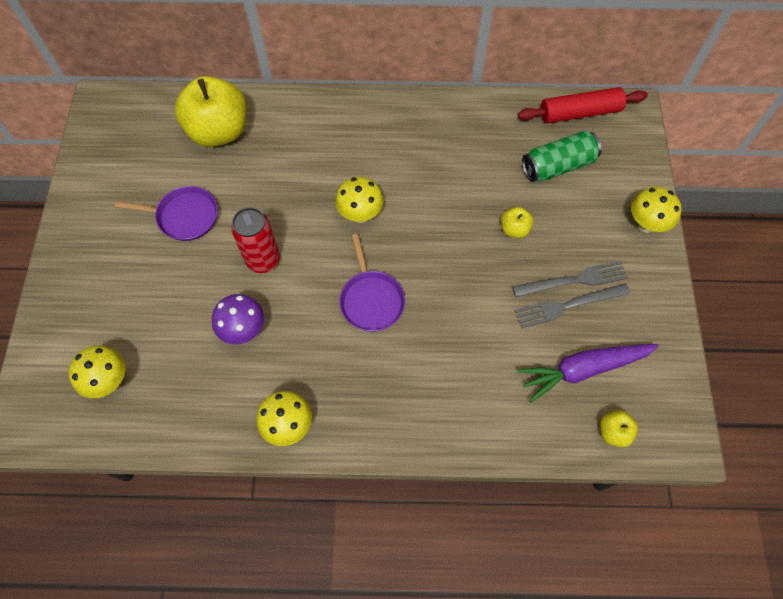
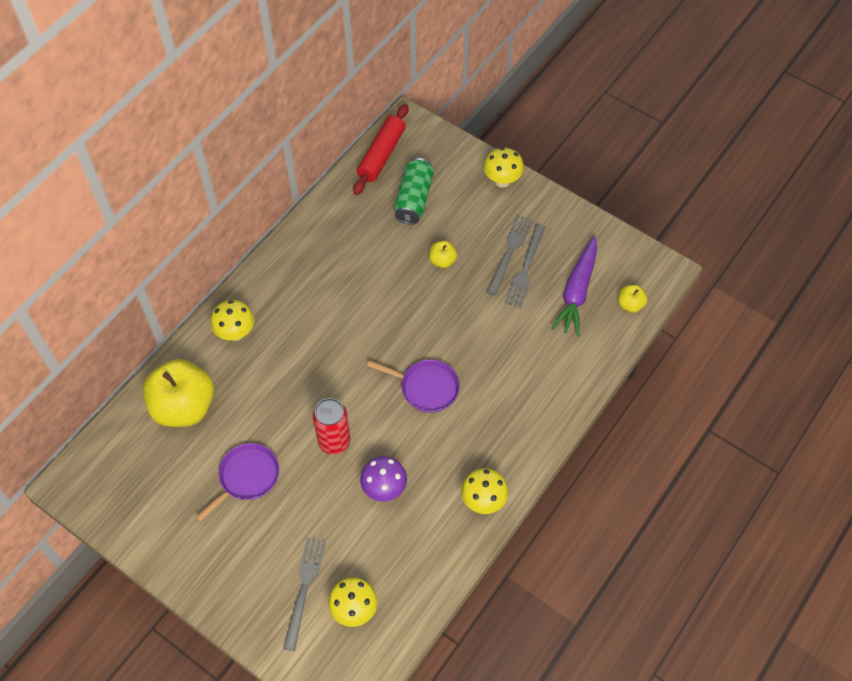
camera: 55 degrees left, 5 degrees down
yellow mushroom [335,177,383,223] -> yellow mushroom moved to [211,300,254,341]
none -> grey fork [283,537,326,651]

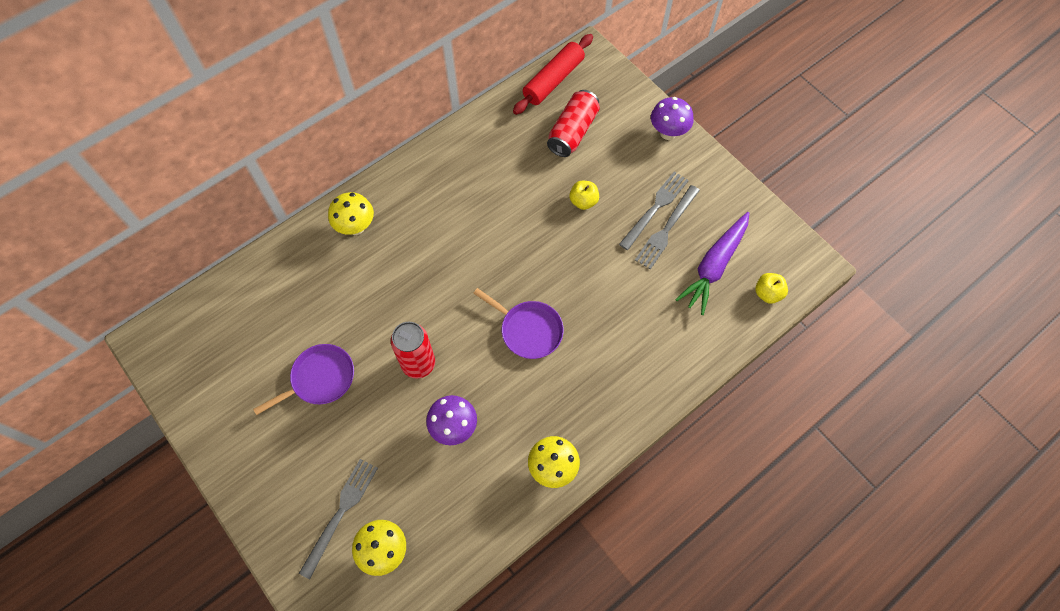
camera: 15 degrees right, 5 degrees up
yellow apple [143,359,214,427] -> none
green can [394,158,434,225] -> red can [547,90,600,157]
yellow mushroom [484,147,524,188] -> purple mushroom [651,97,694,140]

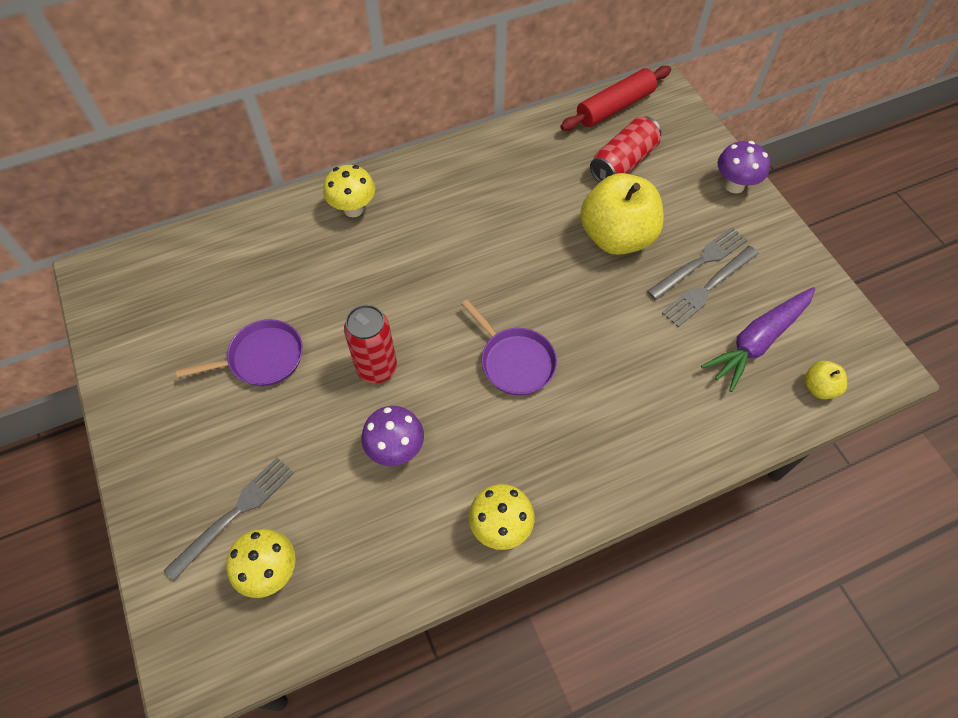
camera: 15 degrees right, 5 degrees down
yellow apple [569,181,599,210] -> yellow apple [580,173,664,255], size x2.27

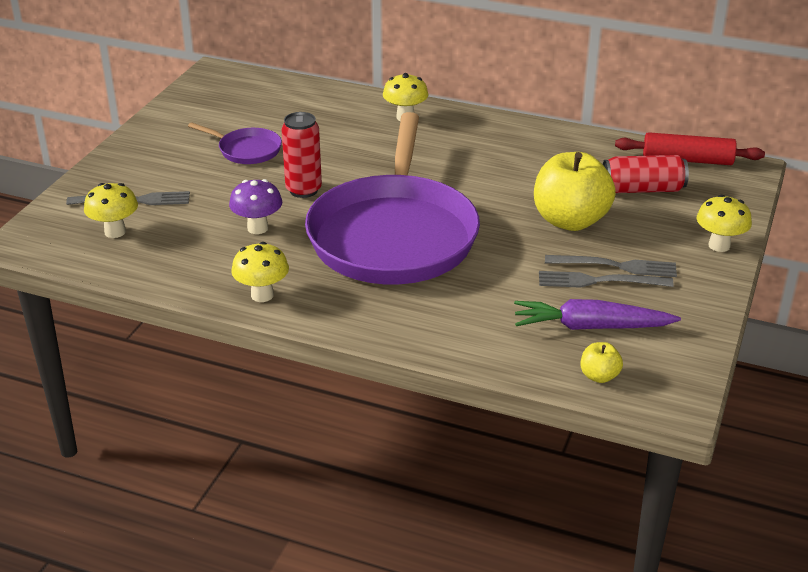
camera: 45 degrees right, 25 degrees down
purple pan [462,299,557,395] -> purple pan [305,112,480,284], size x2.46
purple mushroom [718,141,770,193] -> yellow mushroom [697,195,752,252]

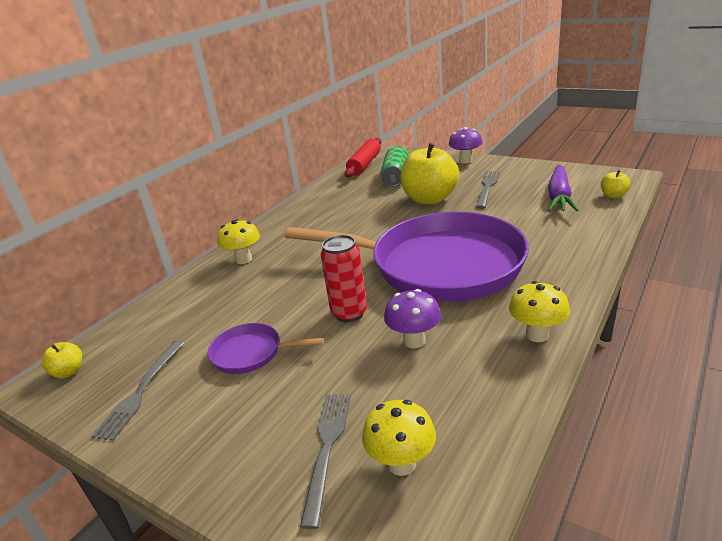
camera: 75 degrees left, 5 degrees down
purple pan [188,122,282,164] -> purple pan turned 120 degrees counterclockwise [208,323,324,374]
grey fork [539,271,674,288] -> grey fork moved to [91,341,184,441]
red can [603,155,689,193] -> green can [380,146,409,187]
yellow mushroom [697,195,752,252] -> purple mushroom [449,127,482,164]
none -> yellow apple [42,342,82,378]

